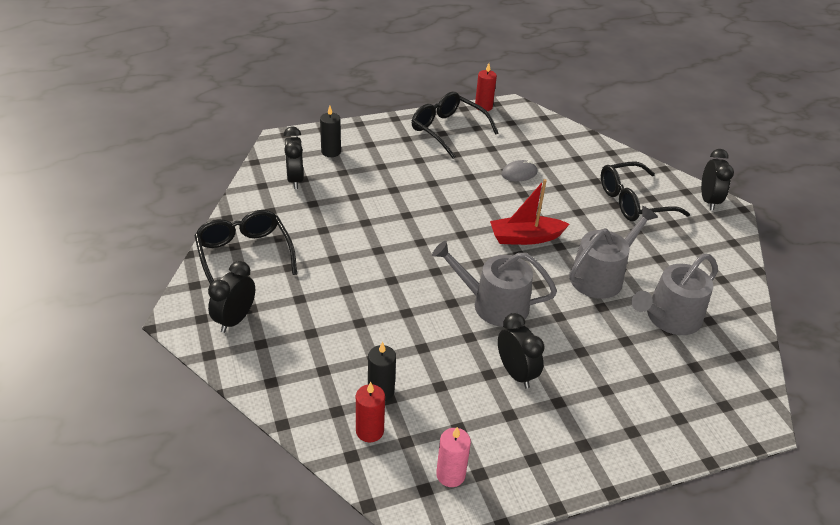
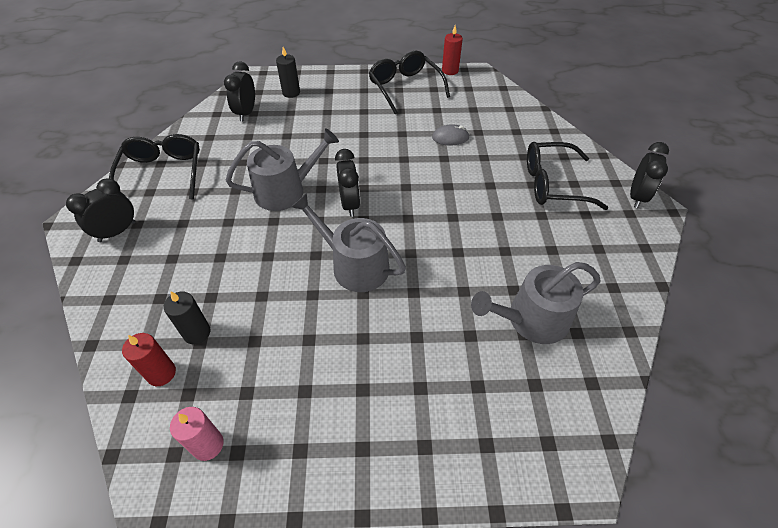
camera: 20 degrees right, 10 degrees up
red boat [490,179,569,245] -> none
black clock [498,313,545,388] -> black clock moved to [335,149,360,217]
grey watering can [569,206,658,299] -> grey watering can moved to [226,128,339,211]

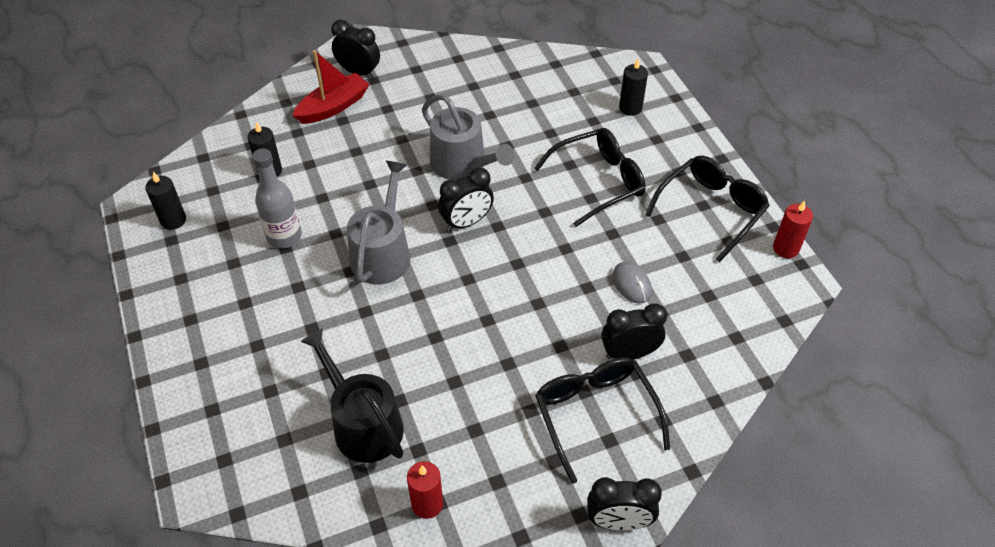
camera: 70 degrees right, 0 degrees up
black glasses [109,134,200,200] -> black glasses moved to [534,128,646,227]
red candle [122,333,176,386] -> red candle moved to [407,461,443,519]
pink candle [170,407,224,461] -> black candle [145,172,186,230]
black clock [224,61,255,121] -> black clock moved to [601,304,667,360]
grey watering can [471,262,600,344] -> black watering can [301,329,404,463]
none -> grey bottle [252,149,302,249]
none -> red boat [292,50,370,124]

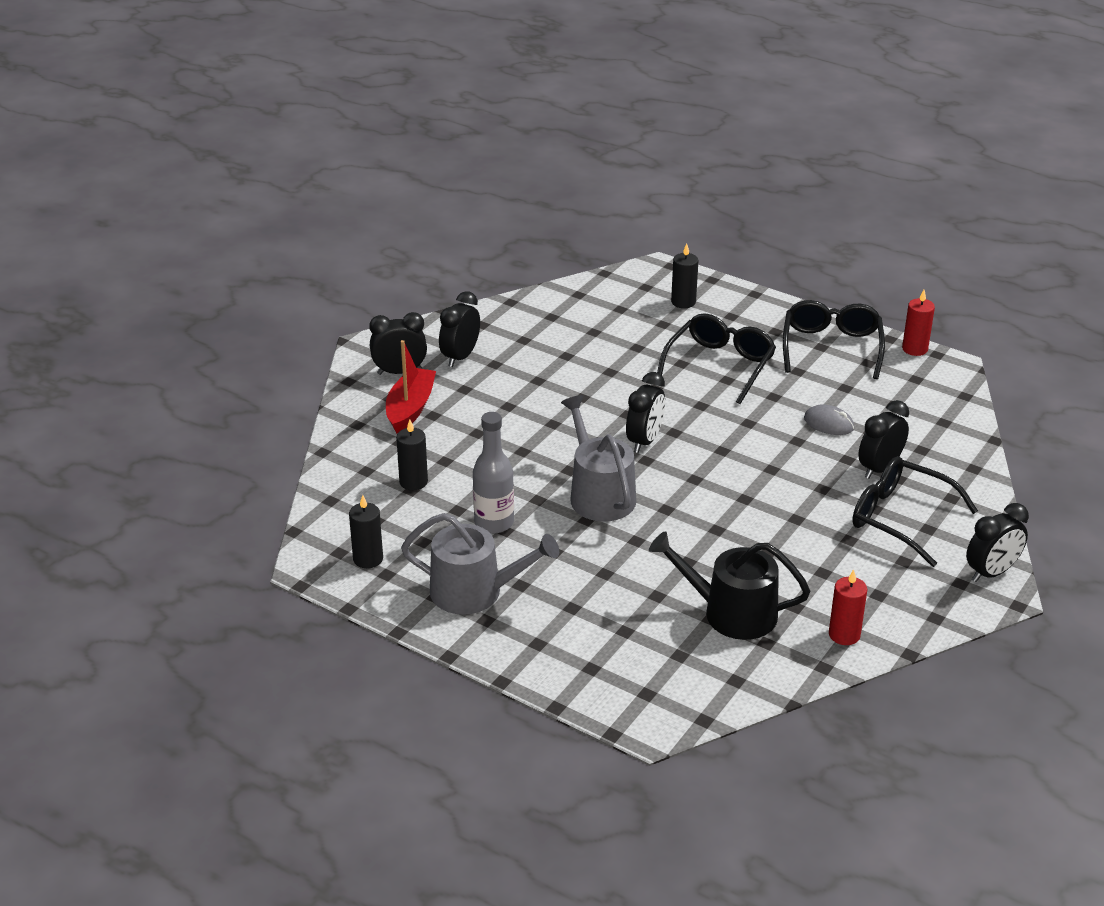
camera: 35 degrees left, 15 degrees down
grey watering can [422,94,514,180] -> grey watering can moved to [401,513,559,615]
none -> black clock [439,291,480,367]

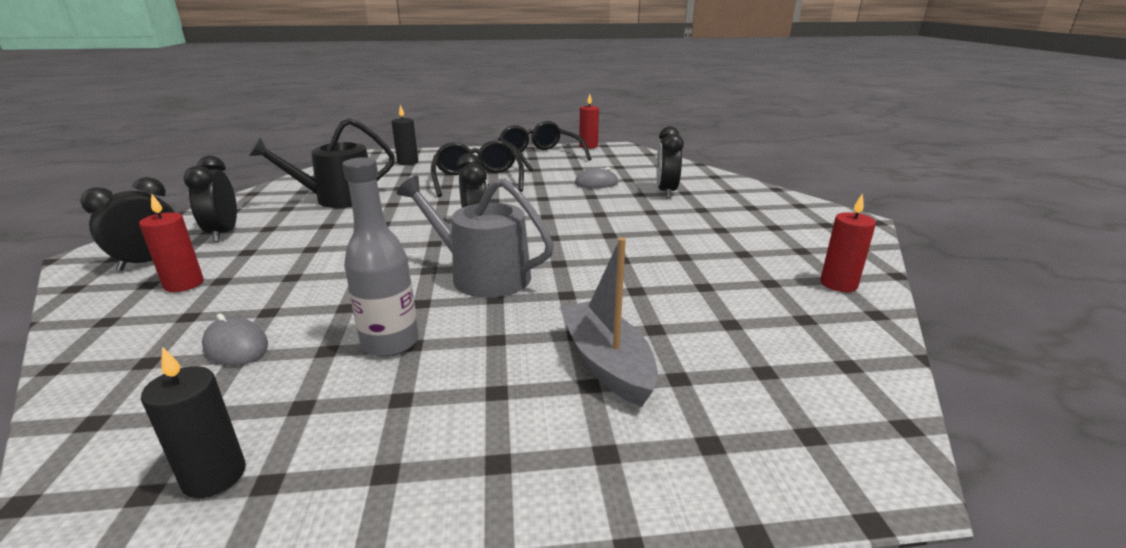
camera: 40 degrees left, 10 degrees down
red boat [386,340,436,433] -> red candle [139,193,204,292]
black candle [396,420,428,490] -> grey mouse [202,314,268,366]
grey watering can [401,513,559,615] -> none
black watering can [649,531,810,640] -> black watering can moved to [249,118,395,208]
black glasses [852,456,978,567] -> none
black clock [966,503,1029,582] -> none
none -> grey boat [559,238,658,407]

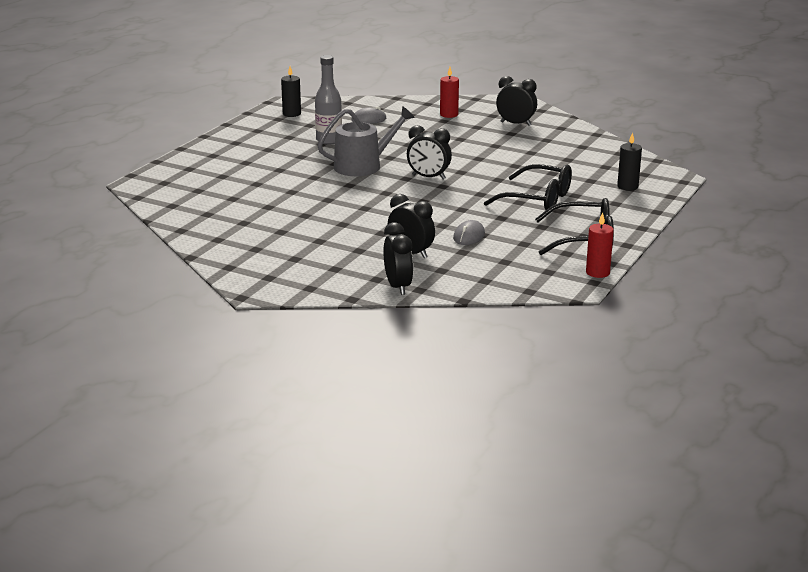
camera: 125 degrees right, 0 degrees up
black clock [80,177,175,271] -> black clock moved to [383,222,413,295]
black watering can [249,118,395,208] -> none
grey boat [559,238,658,407] -> none
red candle [821,193,876,292] -> none

